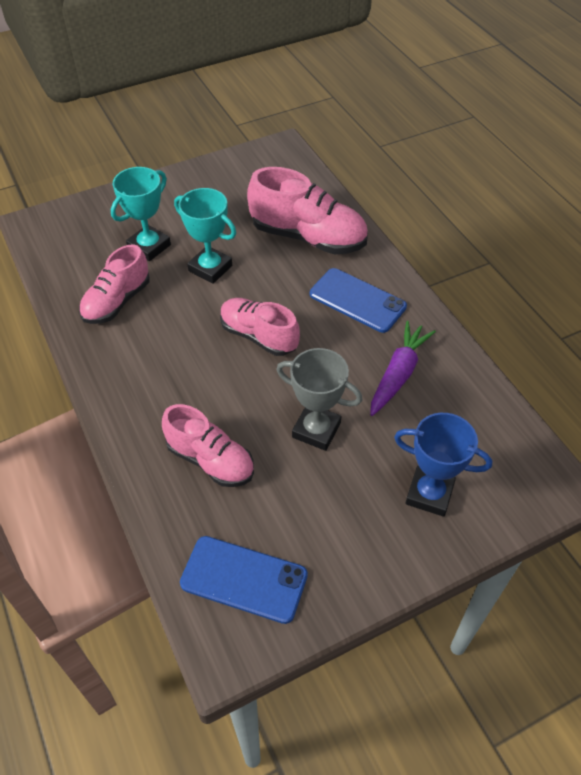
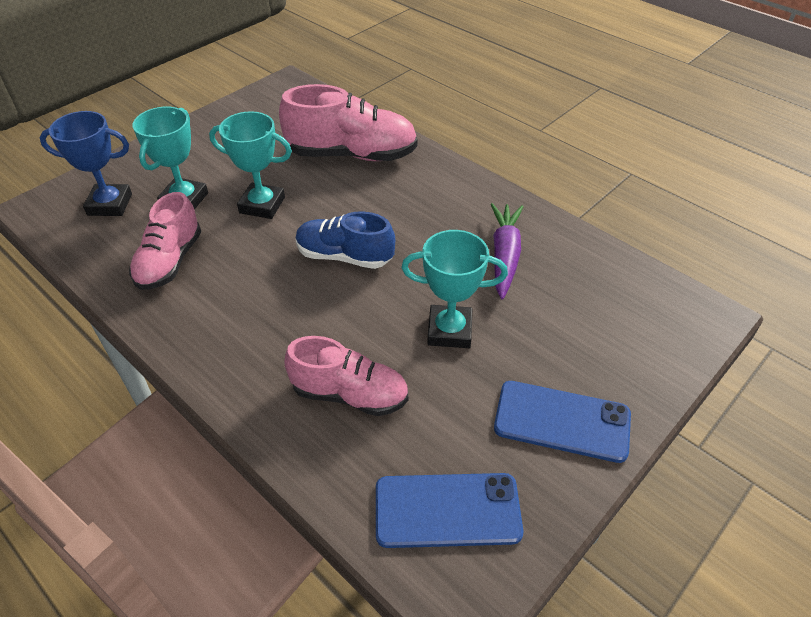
camera: 20 degrees left, 5 degrees down
pink shoe [220,298,300,356] -> blue shoe [296,211,395,269]
grey trophy [276,348,362,451] -> turquoise trophy [401,230,508,348]
blue phone [310,268,407,333] -> blue phone moved to [494,381,631,463]
blue trophy [394,413,493,517] -> blue trophy moved to [40,111,132,216]

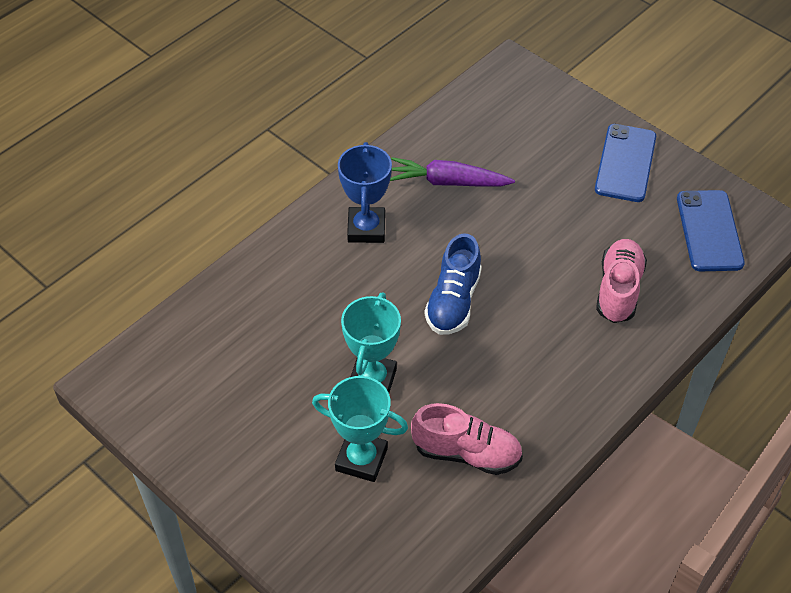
camera: 90 degrees left, 5 degrees up
blue trophy [40,111,132,216] -> blue trophy moved to [338,142,392,243]
pink shoe [279,84,418,161] -> none
turquoise trophy [401,230,508,348] -> none

